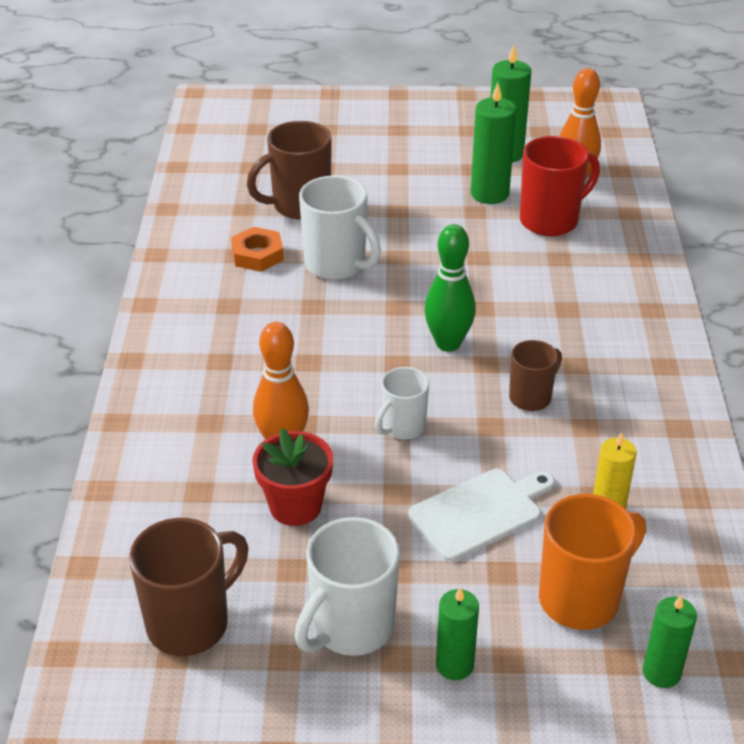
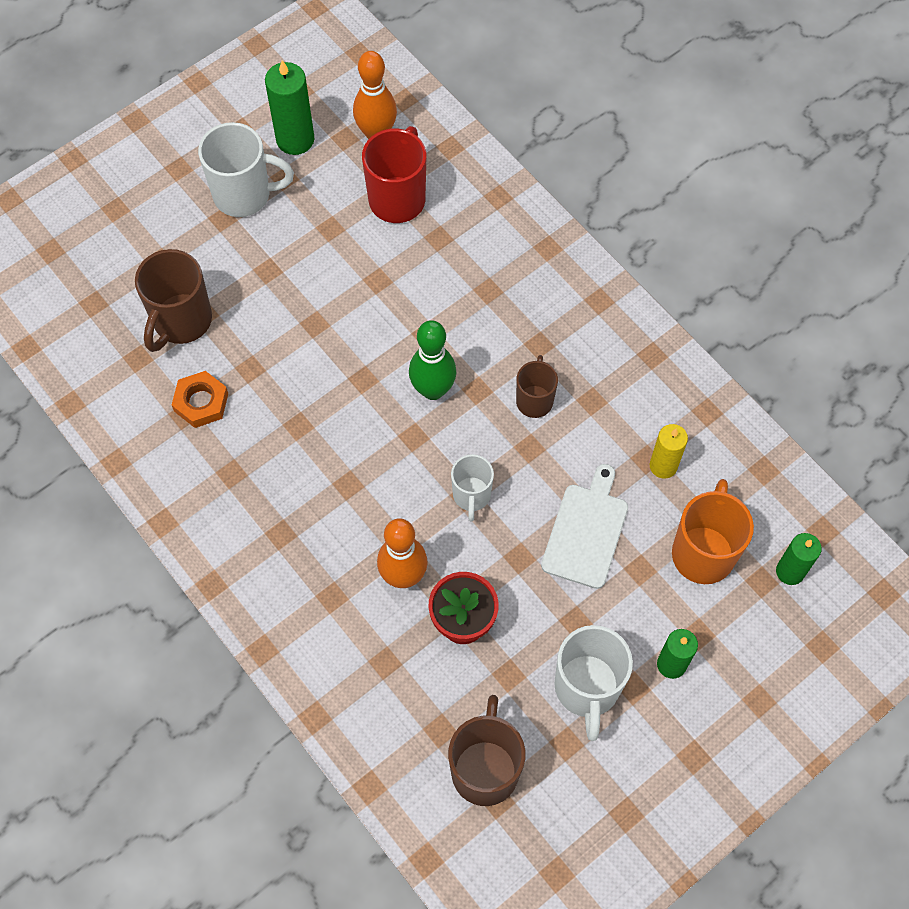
camera: 40 degrees left, 25 degrees up
white mug [299,176,381,280] -> white mug moved to [198,122,294,217]
green candle [471,83,516,204] -> none

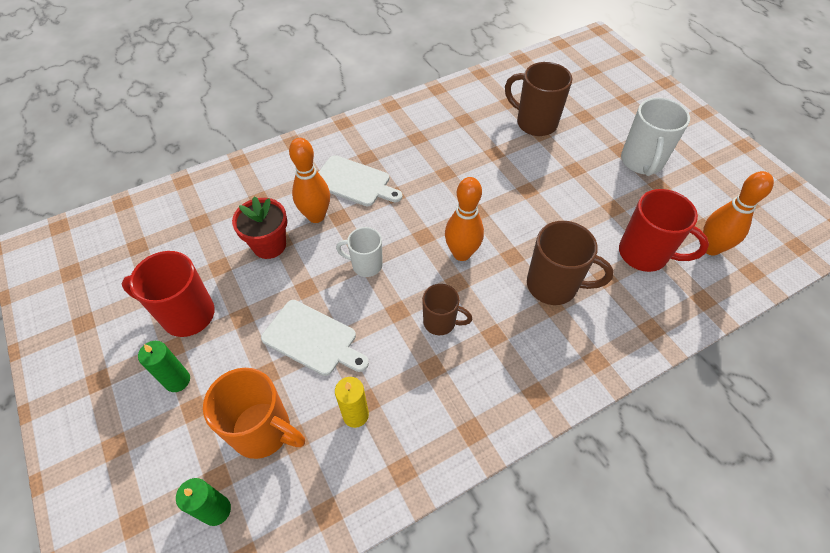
camera: 100 degrees right, 10 degrees down
orange nut [172,371,228,428] -> none
green candle [265,60,314,155] -> none
green bowling pin [409,320,456,400] -> orange bowling pin [445,177,484,261]
brown mug [448,695,526,806] -> brown mug moved to [527,221,614,305]
white mug [554,625,633,741] -> red mug [121,251,215,337]
none -> white cutting board [318,155,403,206]

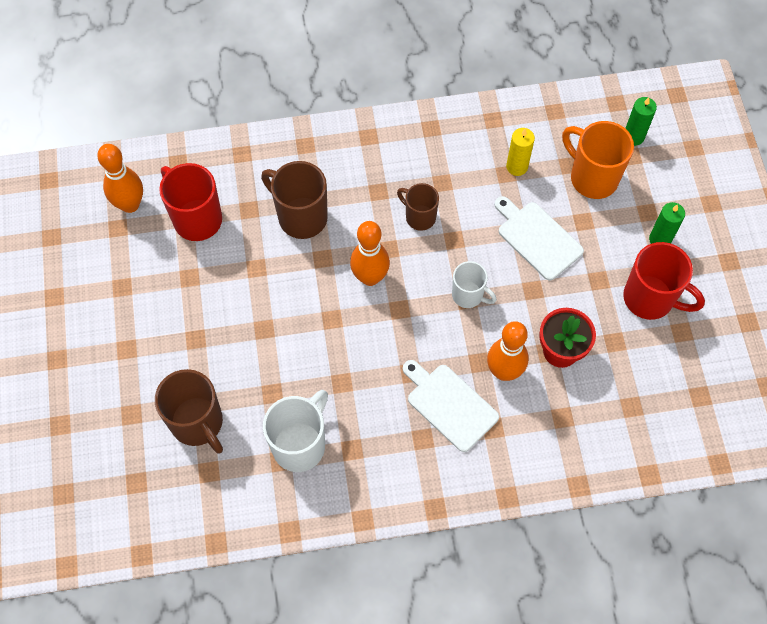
camera: 160 degrees left, 10 degrees up
white mug [621,98,690,176] -> white mug moved to [263,390,328,472]

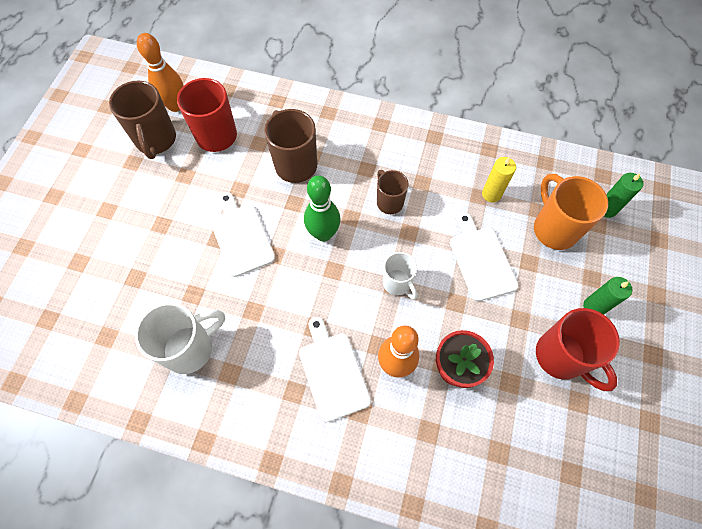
camera: 25 degrees right, 0 degrees up
brown mug [155,369,223,454] -> brown mug moved to [109,80,176,159]
orange bowling pin [350,221,390,286] -> green bowling pin [304,175,340,241]
none -> white cutting board [210,192,275,277]

